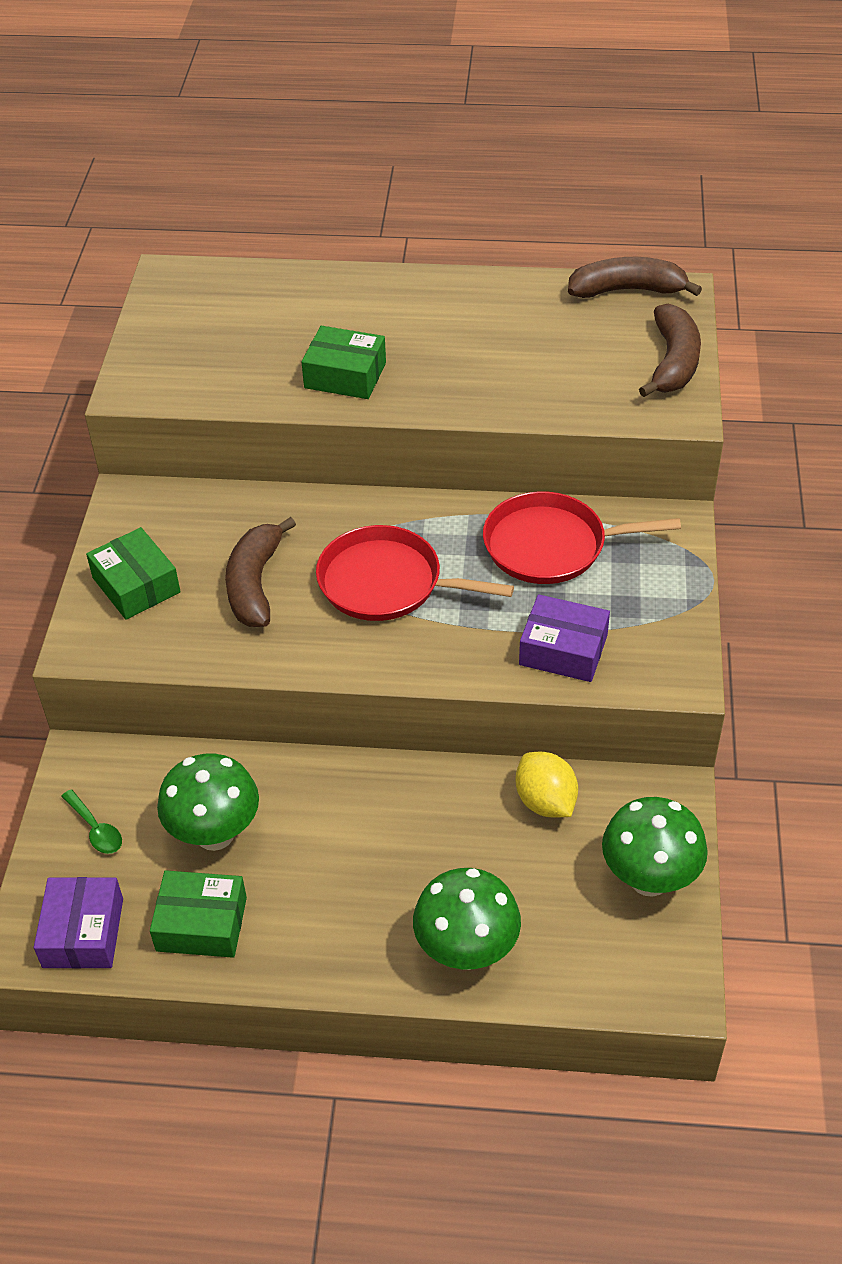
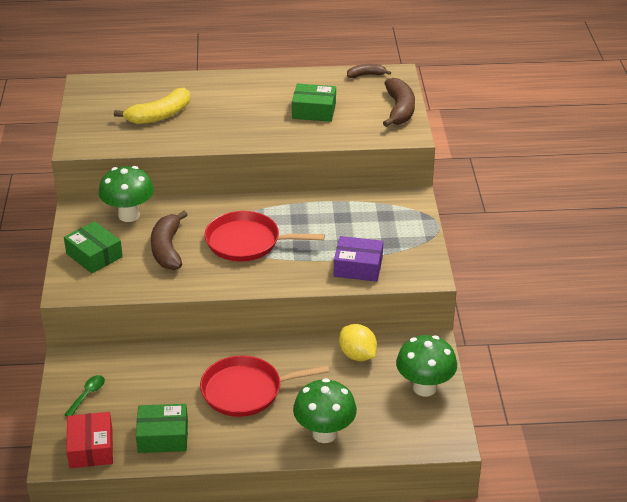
camera: 10 degrees left, 10 degrees down
purple box [34,877,123,968] -> red box [66,412,113,468]
green spoon [61,789,122,854] -> green spoon turned 105 degrees counterclockwise [64,375,105,416]
green mushroom [157,754,259,851] -> green mushroom moved to [99,166,154,222]
green box [302,326,386,399] -> green box moved to [292,84,336,122]
red pan [483,491,681,584] -> red pan moved to [200,355,329,417]
brown banana [568,257,702,298] -> brown banana [347,64,391,78], size x0.57
none -> yellow banana [114,88,190,124]

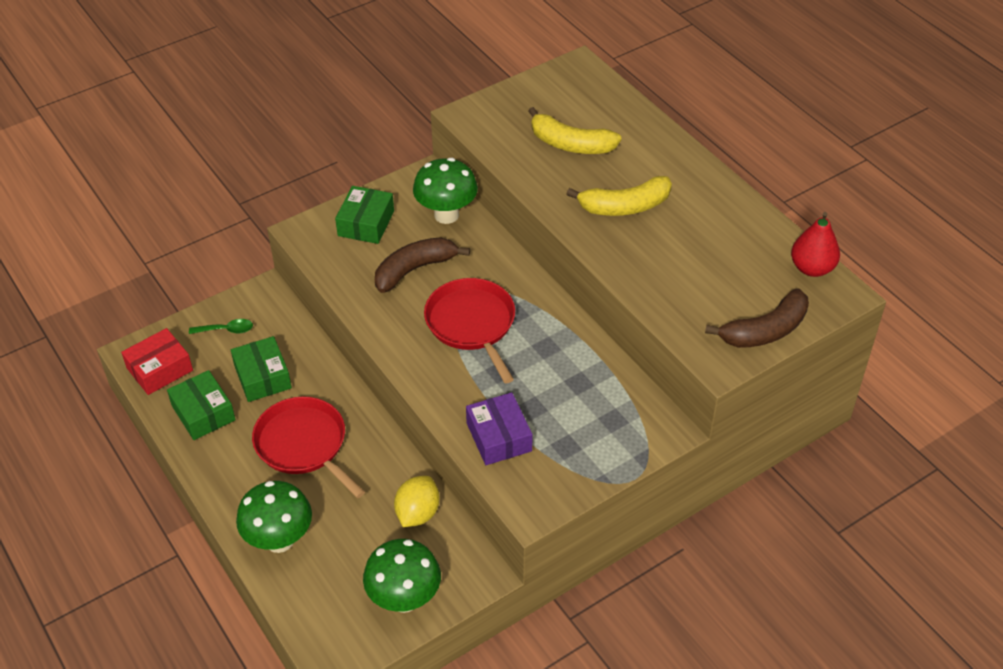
camera: 60 degrees right, 10 degrees up
green box [292,84,336,122] -> green box moved to [231,336,292,402]
brown banana [347,64,391,78] -> red pear [791,212,840,277]
none -> yellow banana [567,176,672,216]

